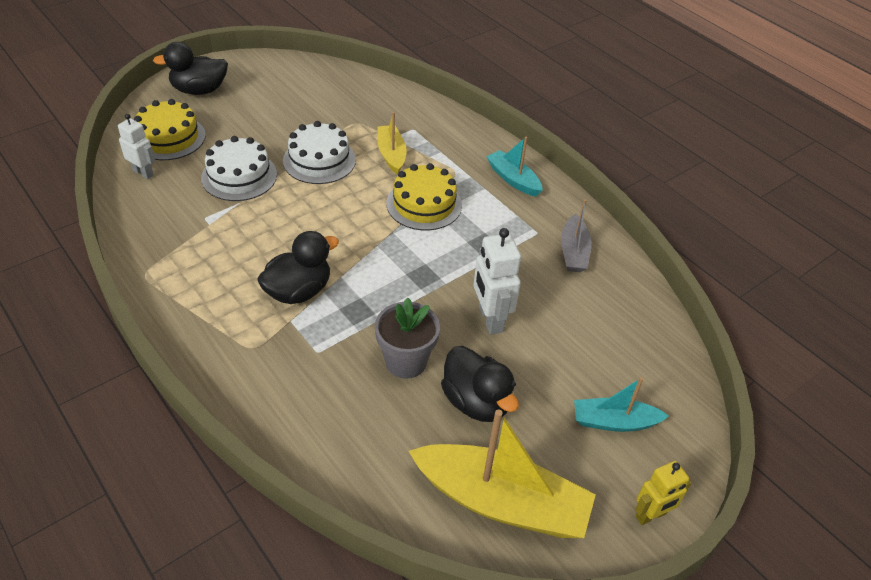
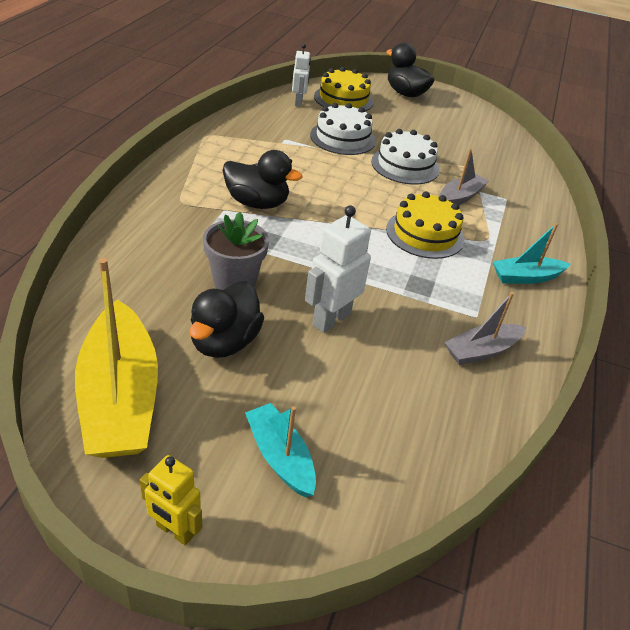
camera: 55 degrees right, 5 degrees down
yellow boat [377,112,407,174] -> grey boat [439,148,489,205]
turquoise boat [486,137,543,197] -> turquoise boat turned 120 degrees counterclockwise [492,223,571,284]

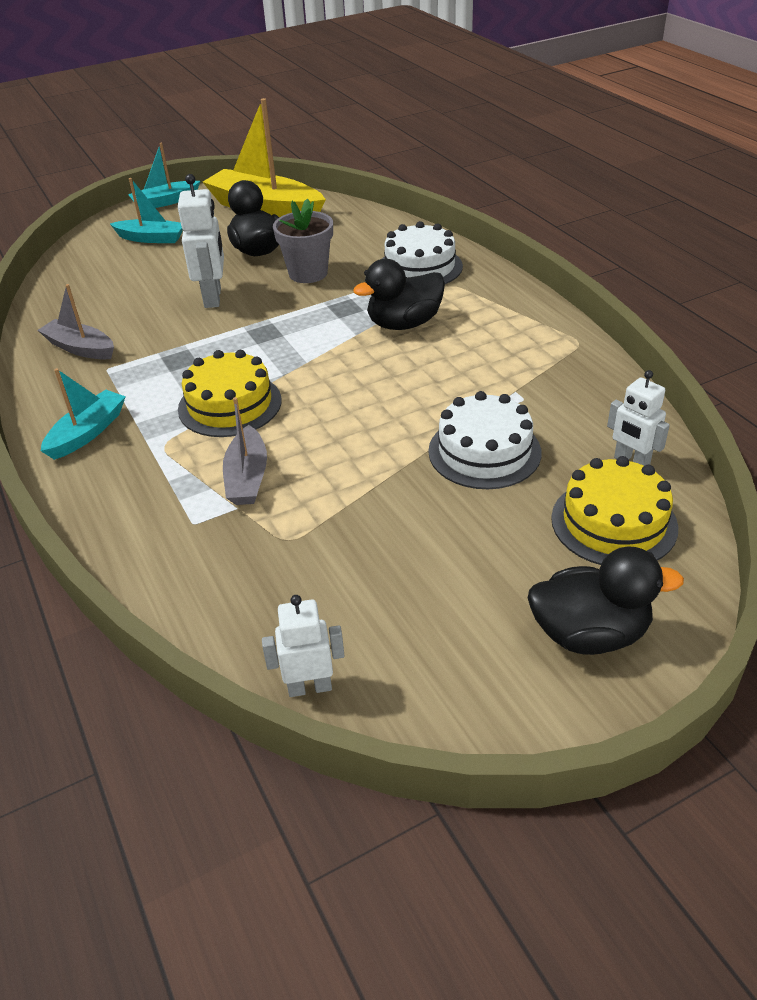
camera: 140 degrees right, 0 degrees up
yellow robot [140,455,202,546] -> turquoise boat [128,143,200,208]
white cake [371,129,440,185] -> white cake moved to [382,221,463,284]
grey boat [444,292,526,365] -> grey boat turned 75 degrees counterclockwise [38,284,114,359]
none -> white robot [262,595,344,697]

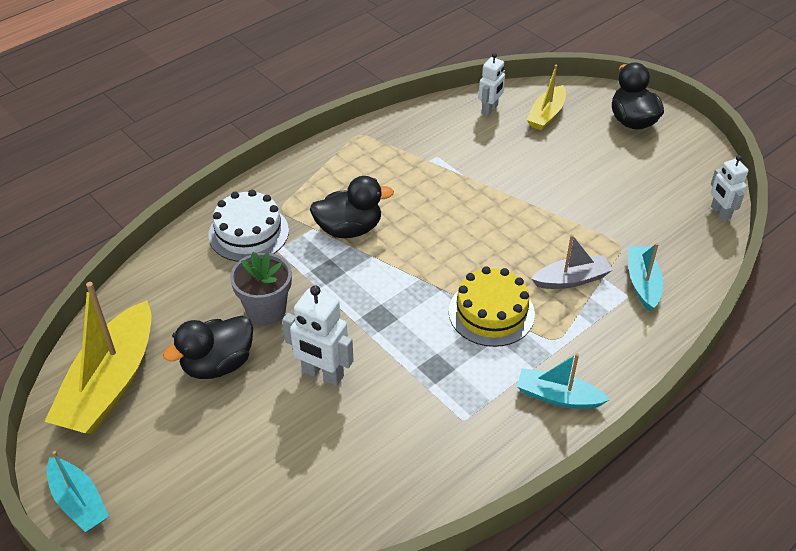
camera: 105 degrees left, 5 degrees up
grey boat [38,284,114,359] -> none
turquoise boat [110,178,183,243] -> turquoise boat moved to [628,243,663,311]
white robot [178,174,224,308] -> white robot turned 135 degrees counterclockwise [282,285,354,386]
black duck [353,259,445,330] -> black duck turned 60 degrees counterclockwise [310,176,394,238]
white cake [428,391,541,489] -> none
yellow cake [551,456,678,565] -> yellow boat [527,65,566,130]

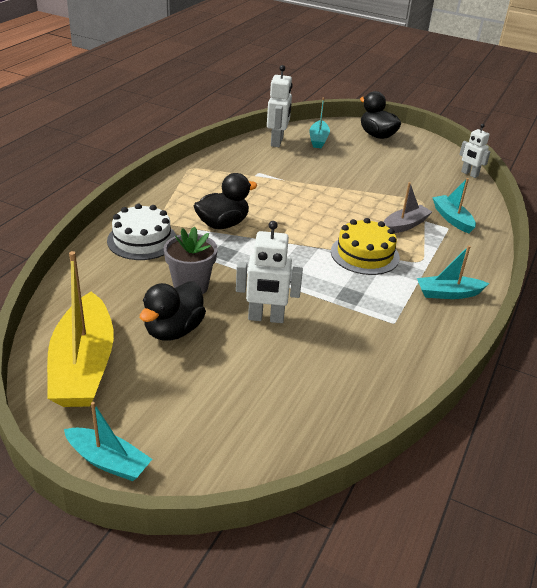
camera: 25 degrees left, 10 degrees down
white robot [478,53,505,116] -> white robot [267,65,292,147], size x1.51
yellow boat [527,65,566,130] -> turquoise boat [309,98,330,148]

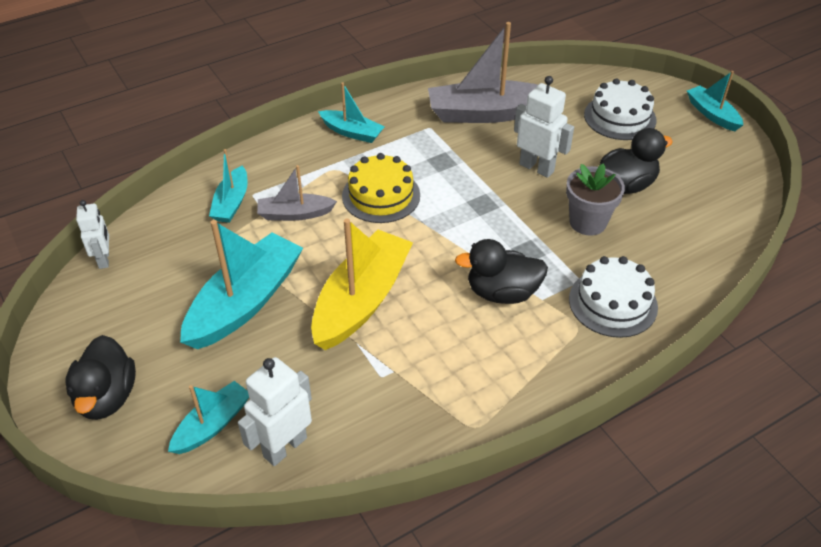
camera: 145 degrees left, 10 degrees up
yellow boat [47,251,114,407] -> yellow boat moved to [311,219,413,350]
none -> turquoise boat [180,220,303,349]
none -> grey boat [428,22,538,123]
none -> white cake [584,78,657,140]

